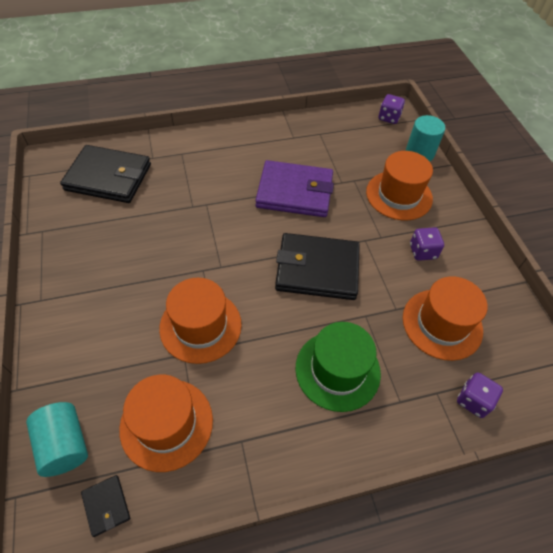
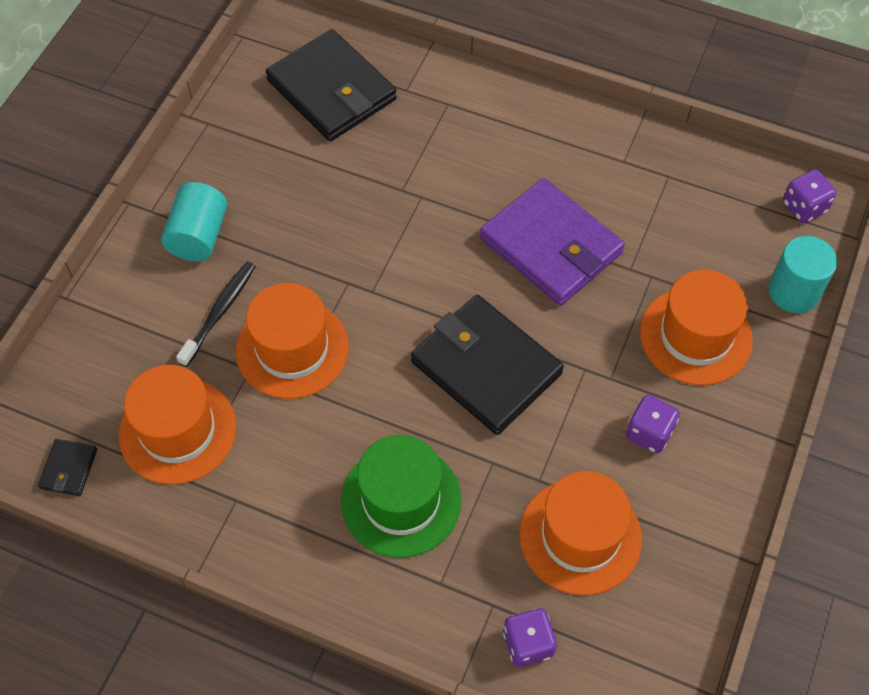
camera: 40 degrees right, 5 degrees up
turquoise cylinder [26,402,88,477] -> turquoise cylinder moved to [161,182,227,261]
none -> black toothbrush [176,261,255,367]

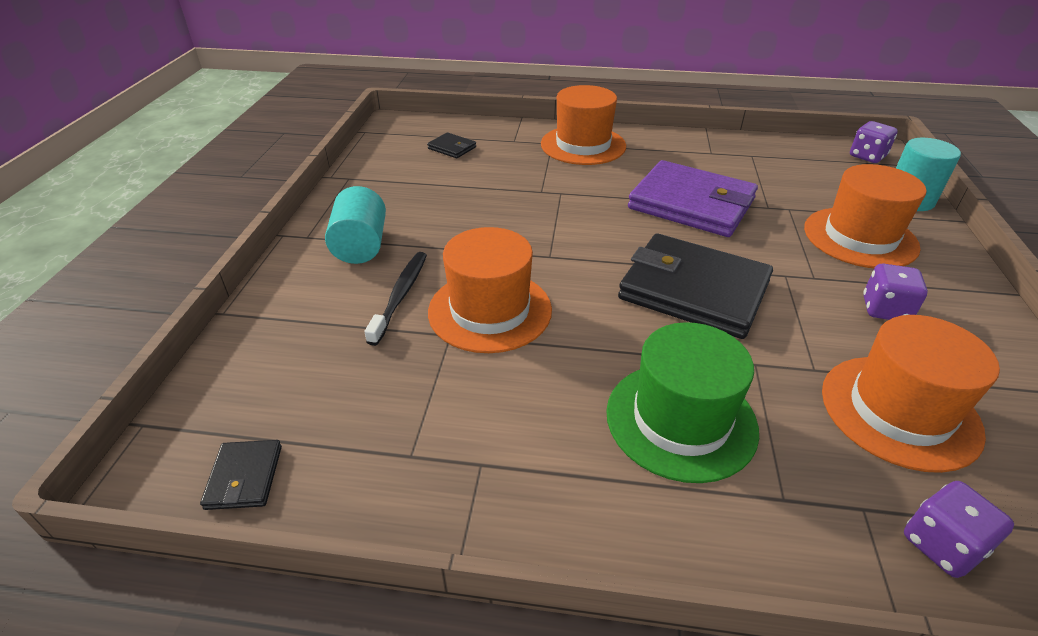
camera: 15 degrees left, 20 degrees down
orange hat [119,365,236,485] -> orange hat moved to [541,85,626,165]
black wallet [266,29,397,141] -> black wallet [427,132,476,158], size x0.42

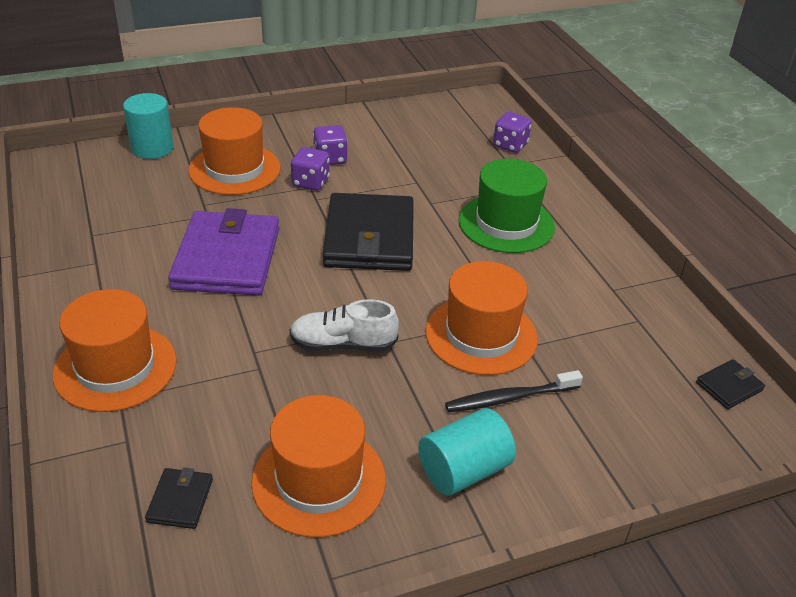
camera: 120 degrees left, 0 degrees up
orange hat [822,315,1000,473] -> orange hat moved to [251,395,386,538]
purple dice [850,121,898,163] -> purple dice moved to [291,147,330,191]
none -> white shoe [289,299,399,352]

